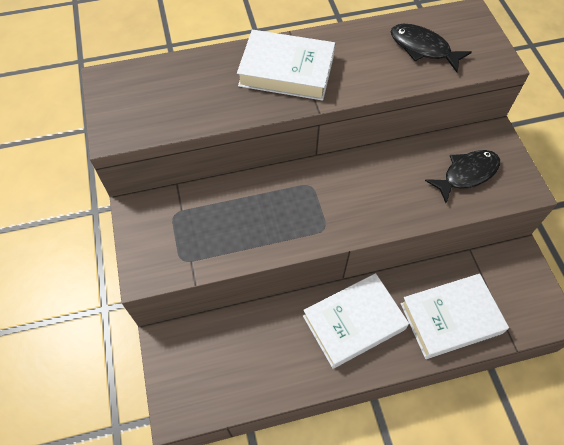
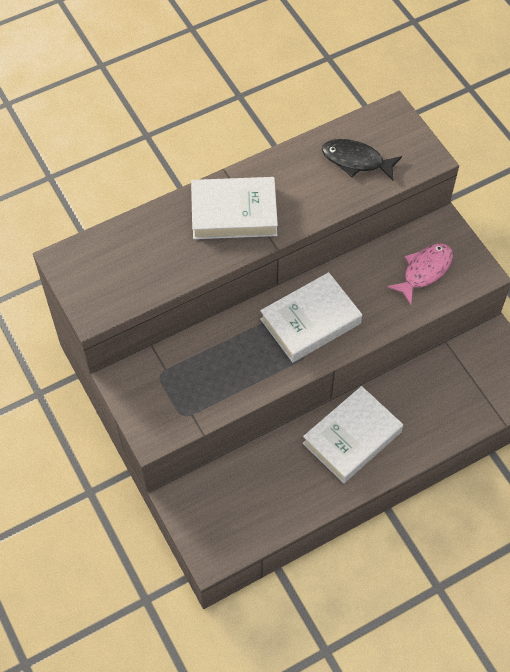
camera: 15 degrees left, 0 degrees up
white book [400,274,509,359] -> white book moved to [260,272,362,363]
black fish [425,150,500,203] -> pink fish [387,244,453,304]

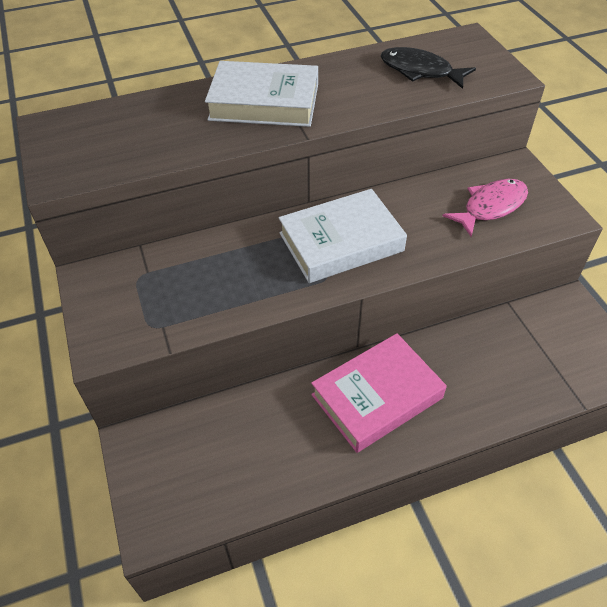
camera: 10 degrees right, 10 degrees down
white book [303,386,403,483] -> pink book [311,333,447,453]

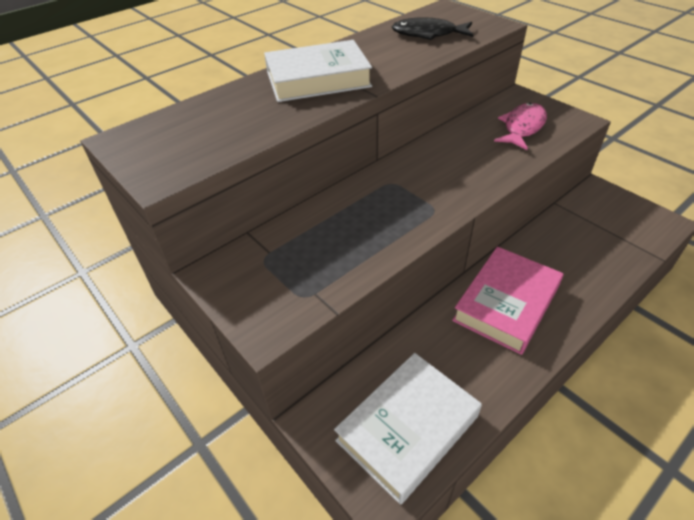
camera: 20 degrees left, 5 degrees down
white book [279,189,407,283] -> white book moved to [334,353,482,505]

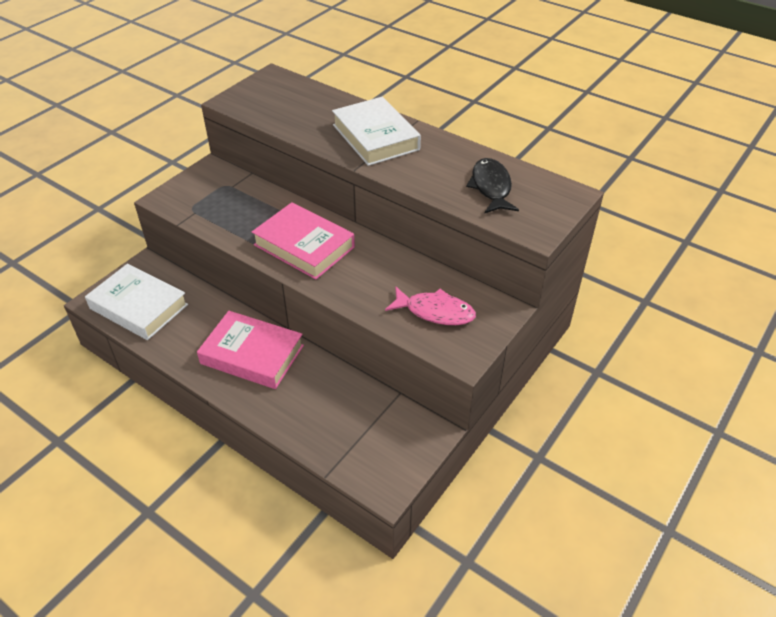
camera: 75 degrees right, 0 degrees up
none -> pink book [252,202,355,280]

